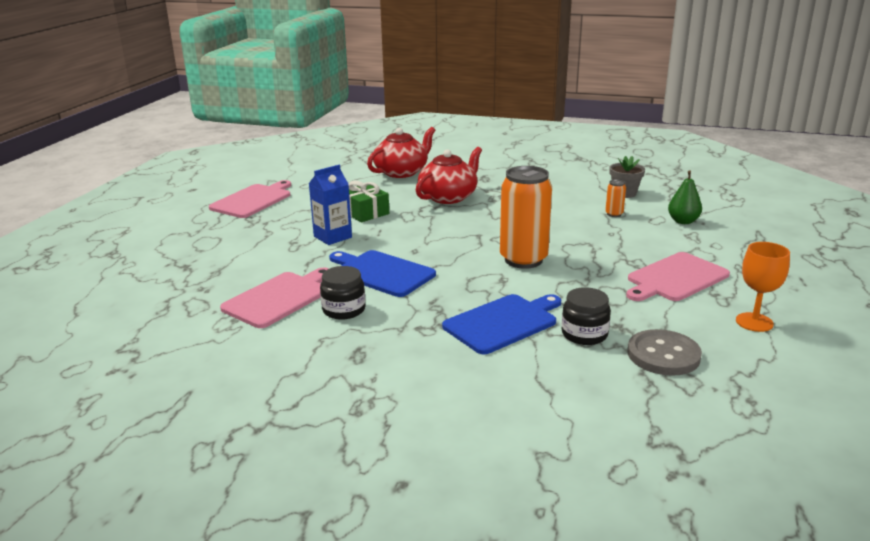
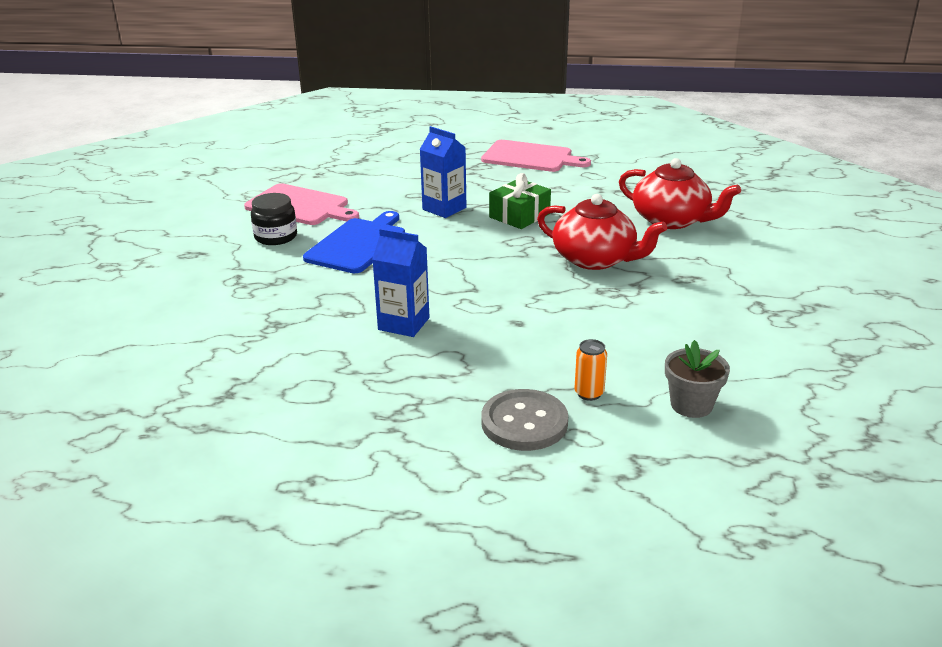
camera: 80 degrees right, 5 degrees up
blue cutting board [442,294,561,354] -> none
orange can [500,166,552,269] -> blue carton [372,228,429,337]
black jar [562,287,611,345] -> none
pink cutting board [626,252,730,301] -> none
grey button [627,329,702,376] -> grey button moved to [481,389,568,451]
green pear [668,171,702,224] -> none
orange goblet [736,242,790,332] -> none

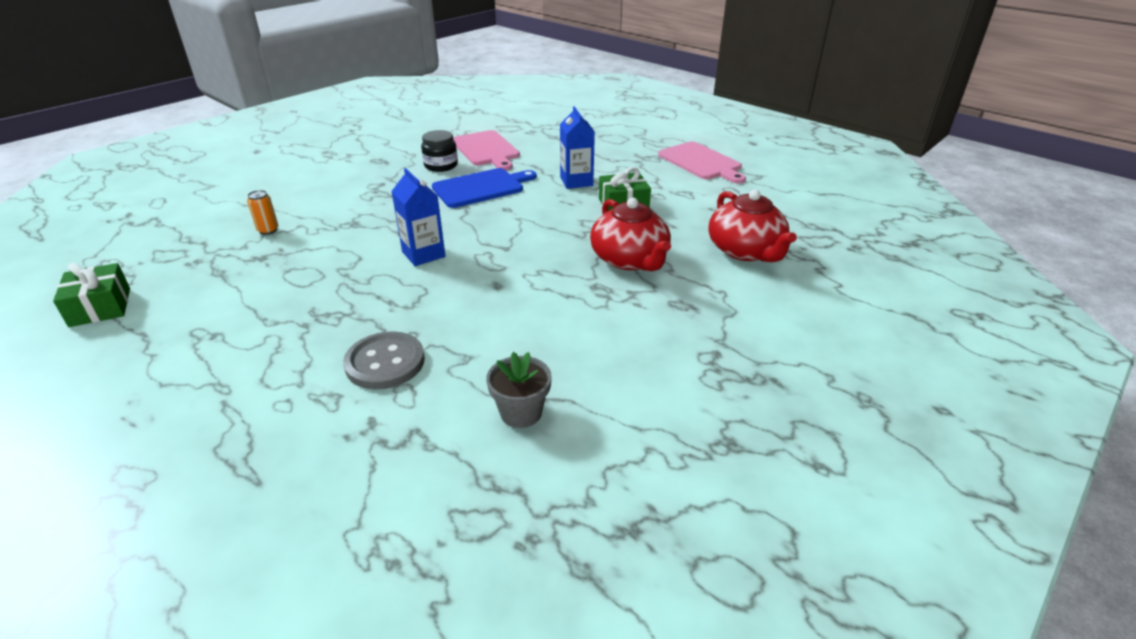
camera: 35 degrees right, 5 degrees up
orange can [575,339,607,401] -> orange can moved to [247,190,278,235]
none -> green gift [53,263,130,327]

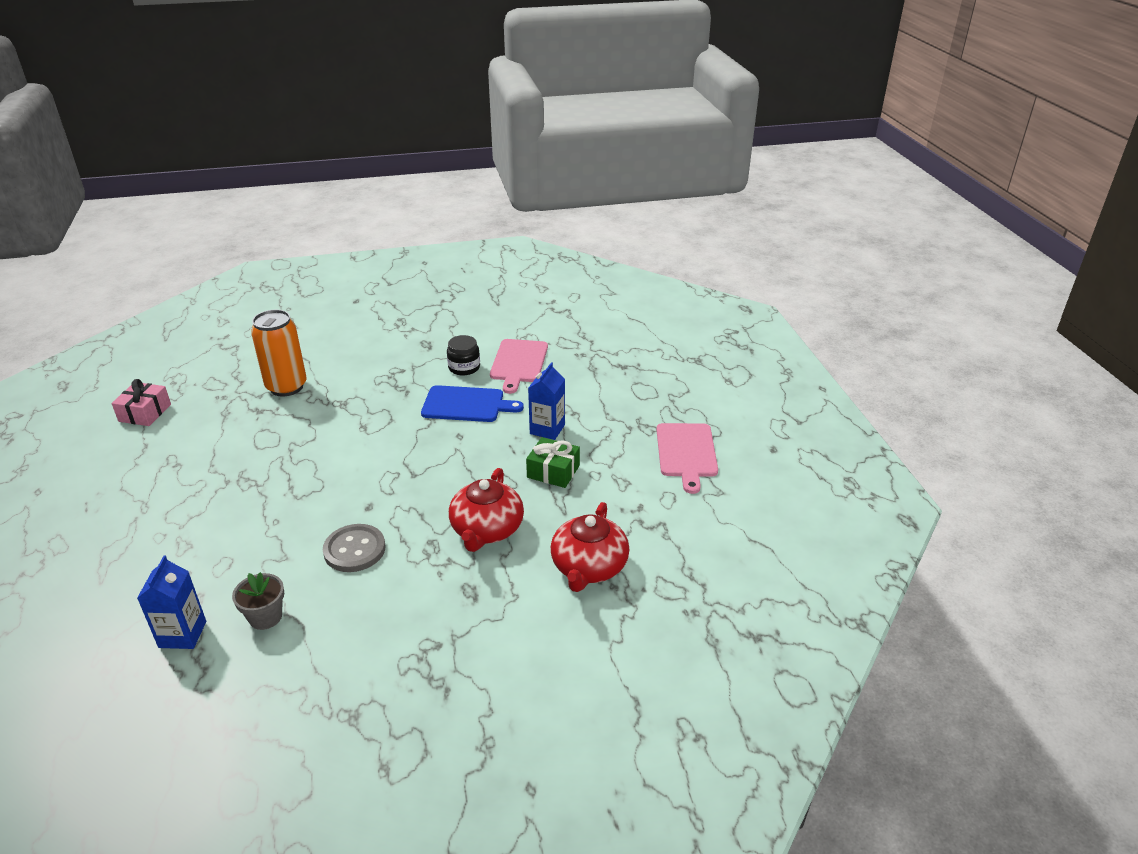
camera: 35 degrees right, 0 degrees up
green gift [53,263,130,327] -> pink gift [112,379,171,426]
orange can [247,190,278,235] -> orange can [251,310,307,397], size x2.38
grey button [343,331,425,389] -> grey button moved to [323,524,386,572]
blue carton [391,168,445,266] -> blue carton moved to [137,556,206,649]

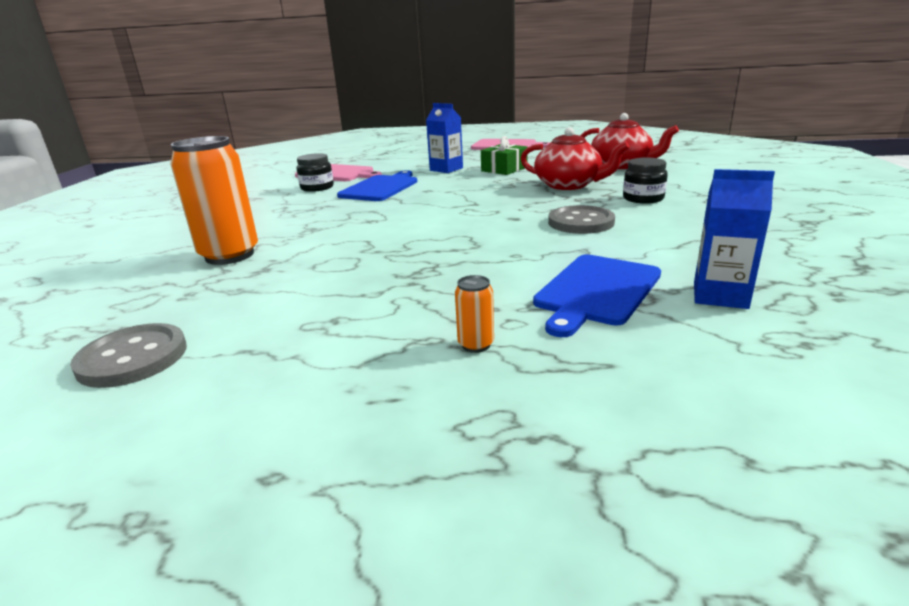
camera: 70 degrees left, 10 degrees down
pink gift [112,379,171,426] -> grey button [70,323,187,388]
grey flower pot [232,572,284,630] -> none
none -> orange can [455,275,494,353]
none -> blue cutting board [533,254,661,337]
none -> black jar [623,158,668,204]

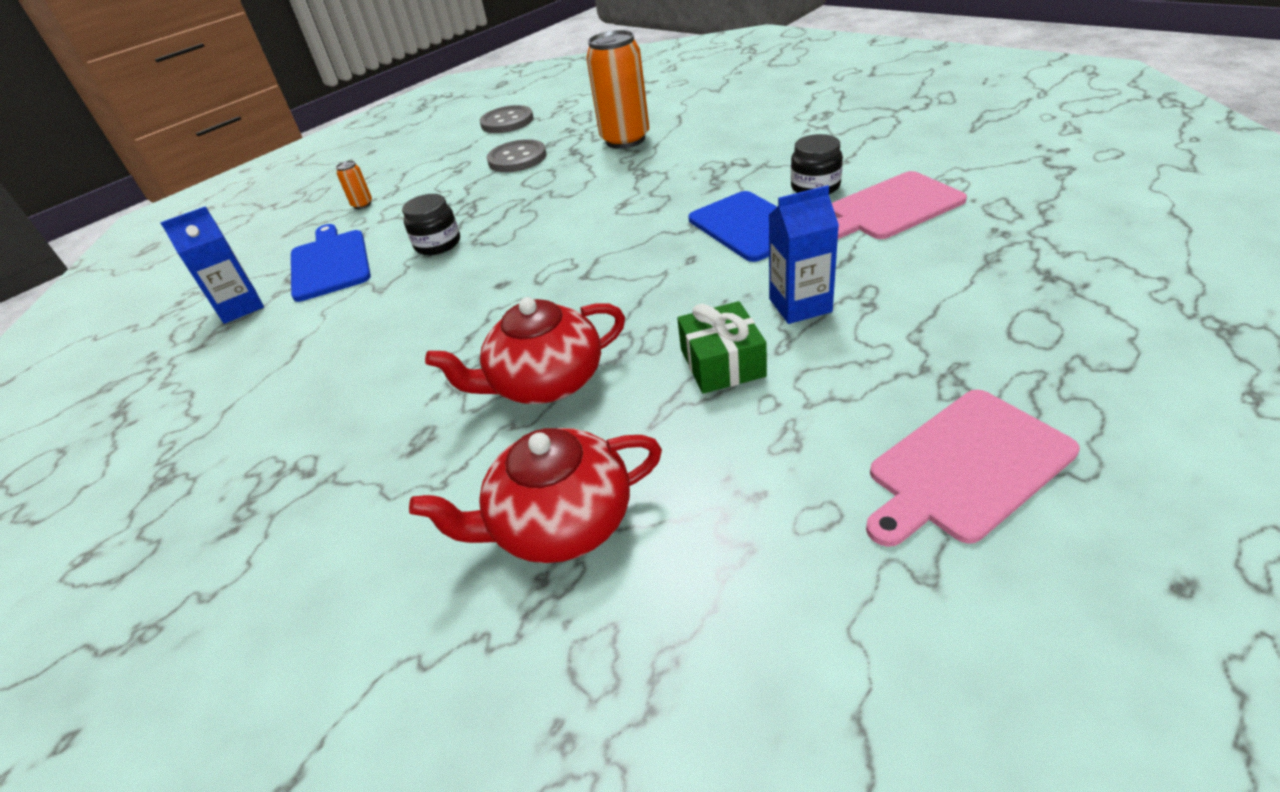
camera: 130 degrees right, 15 degrees up
grey button [548,205,615,234] -> grey button moved to [487,139,546,172]
black jar [623,158,668,204] -> black jar moved to [402,194,460,255]

